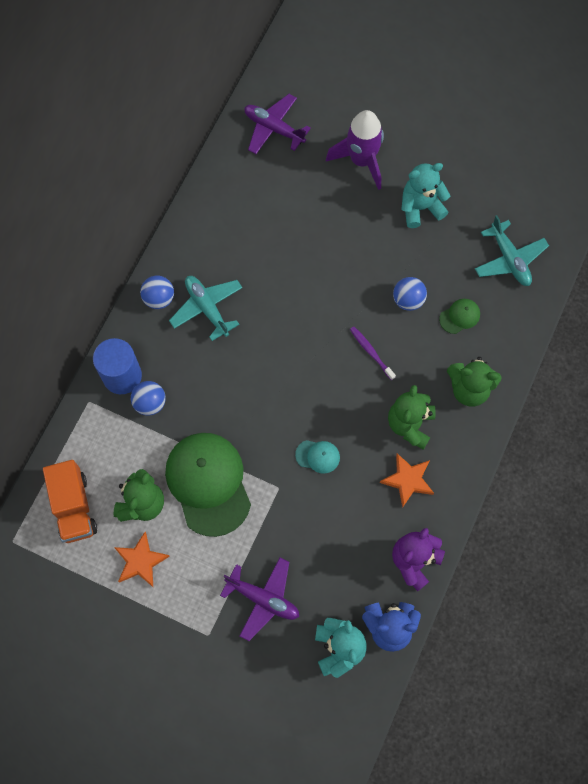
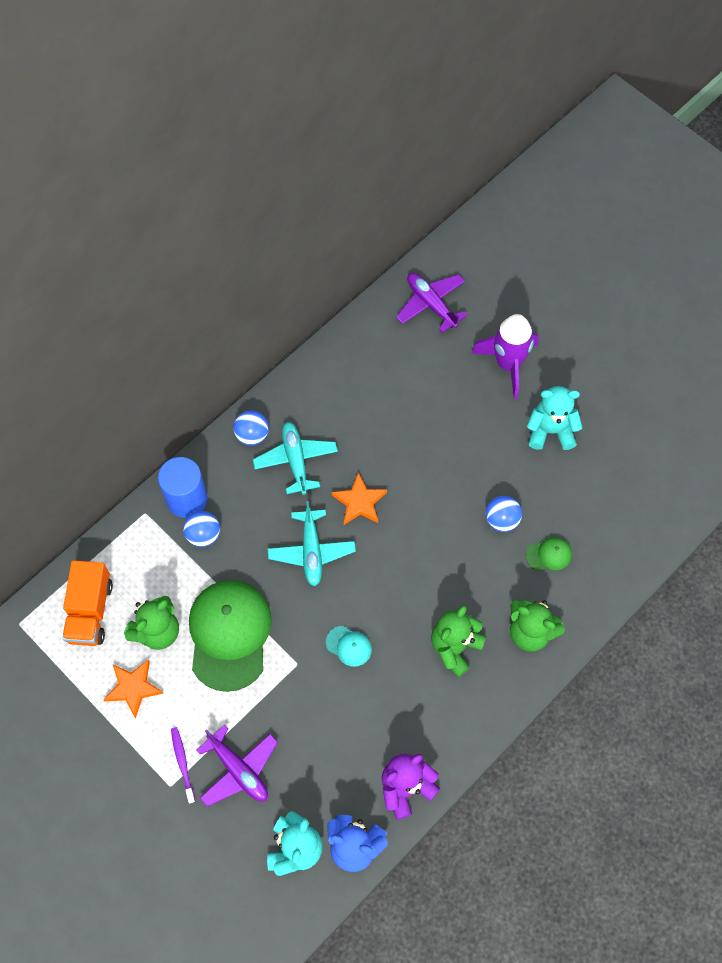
camera: 20 degrees right, 5 degrees down
purple toothbrush [350,327,396,380] -> purple toothbrush moved to [171,727,195,804]
orange star [380,453,434,508] -> orange star moved to [332,473,387,525]
turquoise plane [475,215,549,286] -> turquoise plane moved to [268,501,356,587]

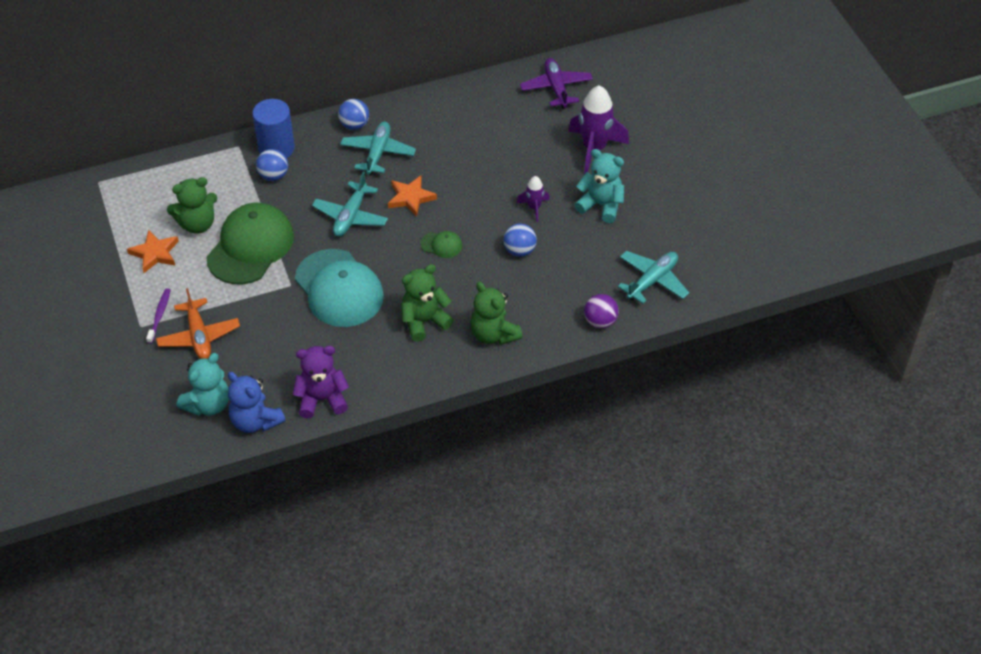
camera: 25 degrees right, 15 degrees down
orange truck [62,560,113,646] -> none
purple plane [197,725,278,807] -> orange plane [156,288,240,359]
turquoise cap [326,626,372,667] -> turquoise cap [295,249,384,327], size x2.36
green cap [526,537,572,571] -> green cap moved to [420,231,462,258]
none -> purple rocket [517,176,550,222]
none -> purple ball [584,294,619,328]
none -> turquoise plane [618,251,689,304]

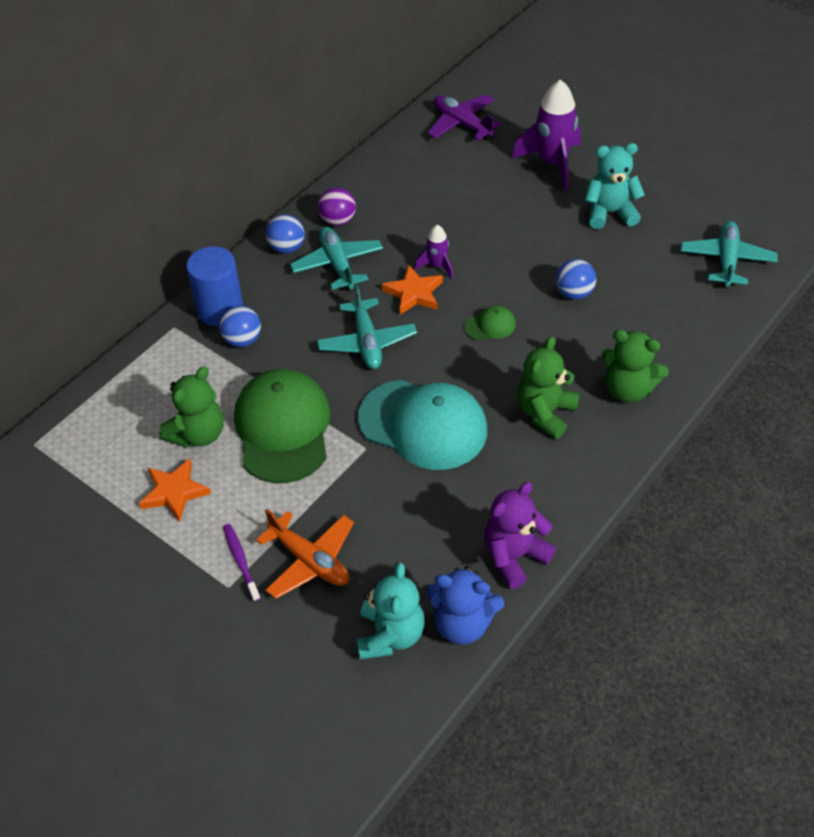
camera: 30 degrees left, 0 degrees up
purple rocket [517,176,550,222] -> purple rocket moved to [414,225,453,279]
purple ball [584,294,619,328] -> purple ball moved to [318,187,356,226]

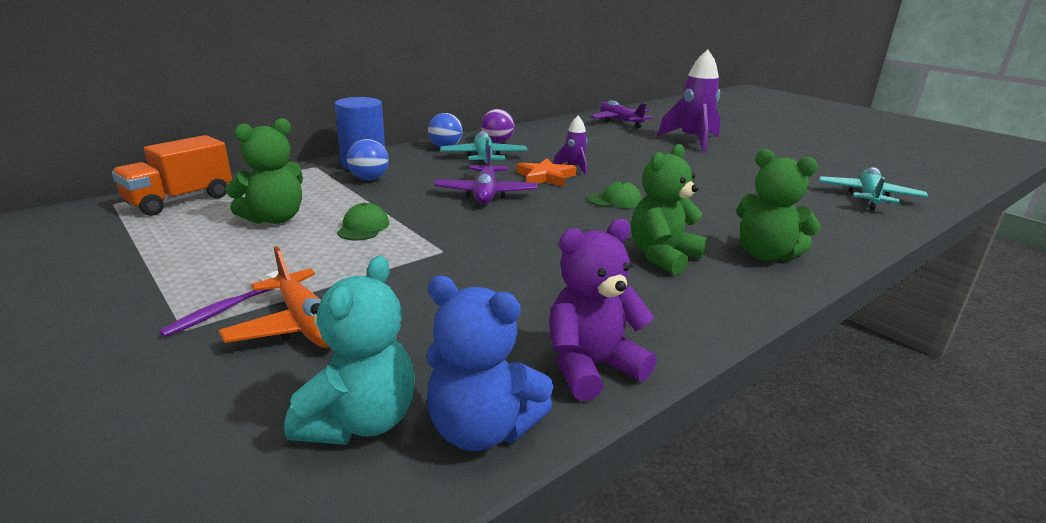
camera: 10 degrees right, 25 degrees down
orange star [139,459,211,522] -> none
purple toothbrush [223,524,261,602] -> purple toothbrush turned 135 degrees counterclockwise [159,271,279,337]
green cap [234,369,330,483] -> green cap [337,203,389,240], size x0.42
turquoise plane [317,284,417,369] -> purple plane [434,146,537,204]
turquoise cap [358,380,487,470] -> none
blue ball [556,259,596,300] -> none
turquoise teddy bear [584,143,645,229] -> none
none -> orange truck [112,135,232,216]

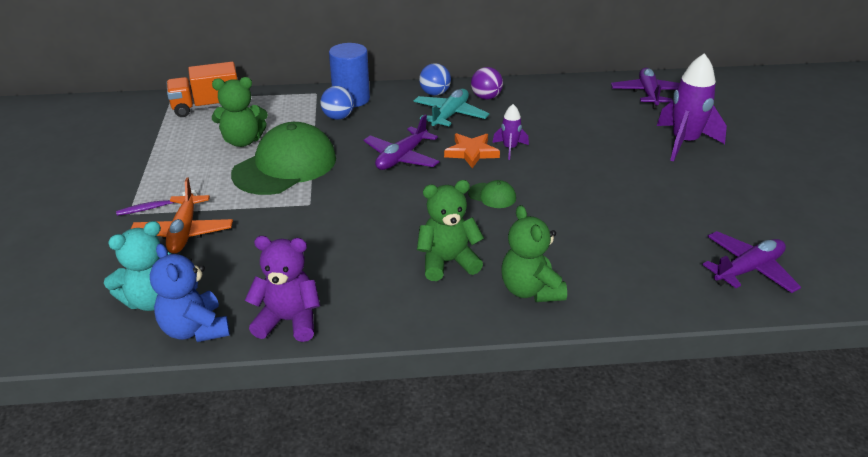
camera: 35 degrees right, 10 degrees up
green cap [337,203,389,240] -> green cap [231,122,336,195], size x2.36
turquoise plane [819,167,929,211] -> purple plane [703,231,801,293]

